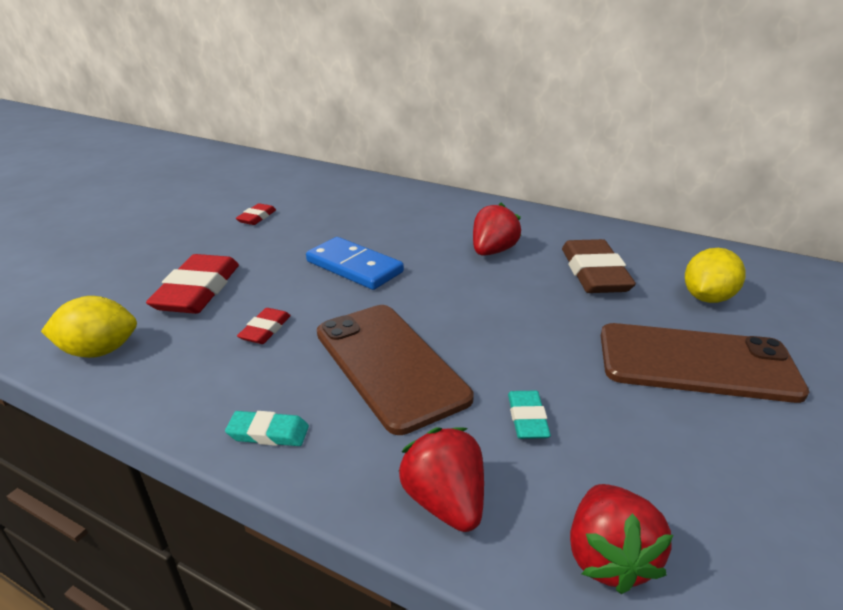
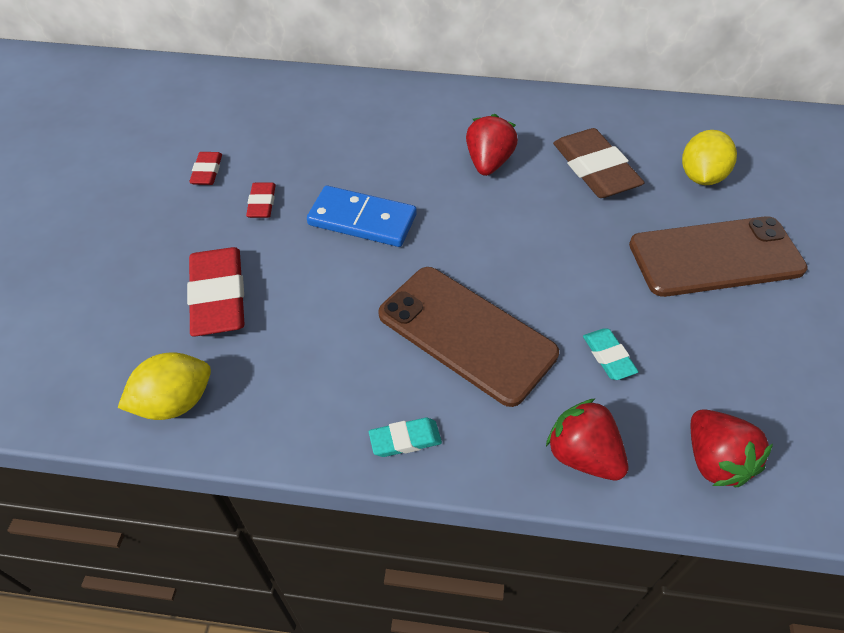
camera: 20 degrees left, 20 degrees up
red eraser [237,308,291,344] -> red eraser moved to [246,183,276,218]

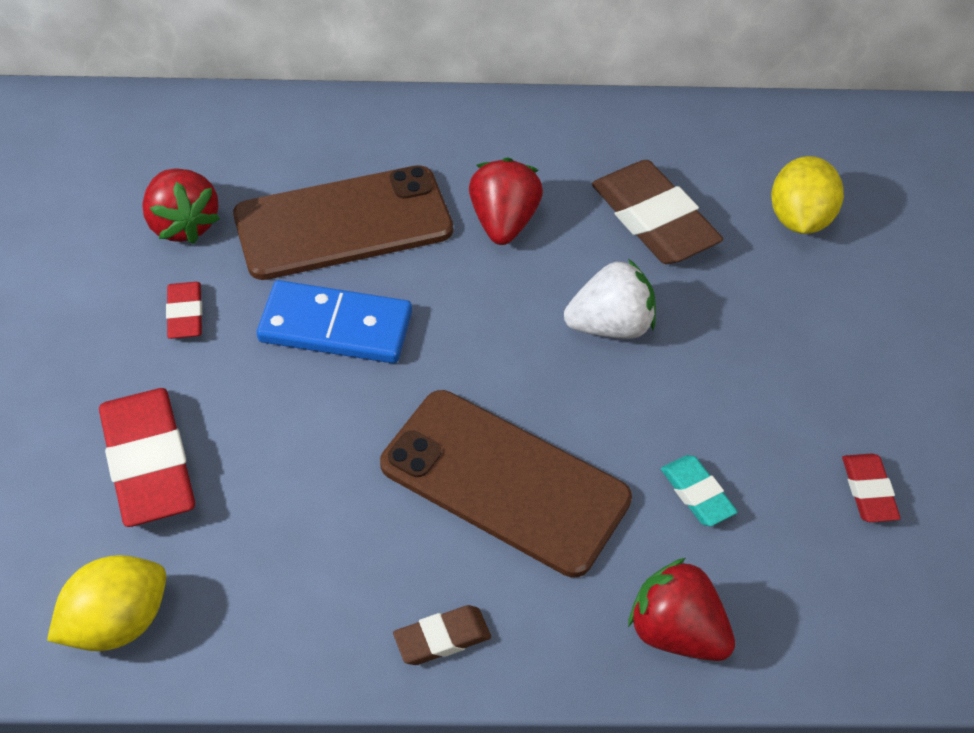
camera: 10 degrees left, 0 degrees up
red eraser [189,152,222,185] -> red eraser moved to [842,453,901,522]
turquoise eraser [369,418,442,457] -> brown eraser [393,605,491,665]
brown phone [629,217,808,297] -> brown phone moved to [233,165,453,280]
red strawberry [691,409,773,487] -> red strawberry moved to [142,168,220,244]
none -> white strawberry [564,259,656,339]

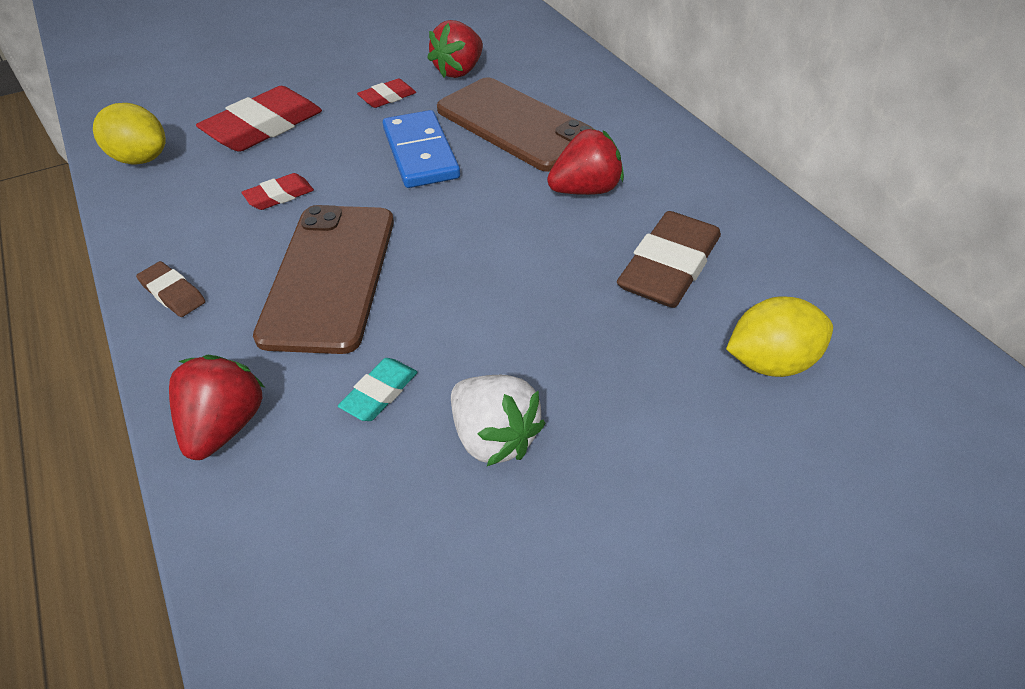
camera: 65 degrees right, 5 degrees down
white strawberry [564,259,656,339] -> white strawberry moved to [451,375,545,466]
red eraser [842,453,901,522] -> red eraser moved to [241,173,314,210]

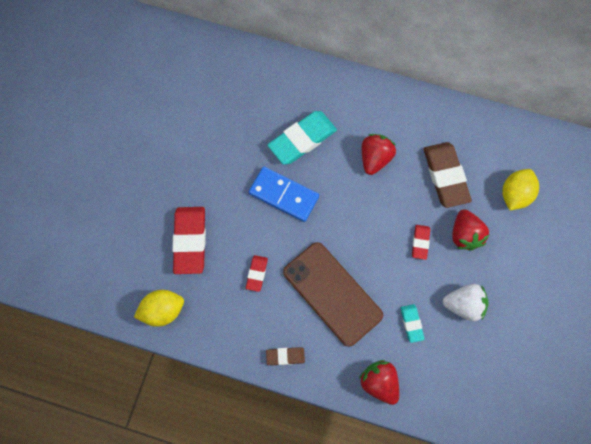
camera: 45 degrees left, 25 degrees up
red eraser [357,79,416,108] -> red eraser moved to [412,225,430,260]
red strawberry [427,20,483,78] -> red strawberry moved to [452,209,489,251]
brown phone [437,77,595,172] -> turquoise eraser [268,111,337,165]

